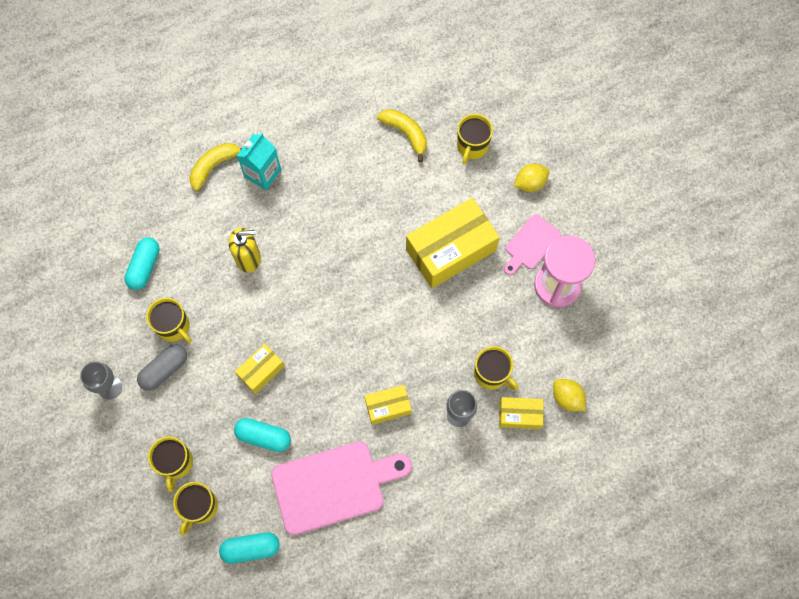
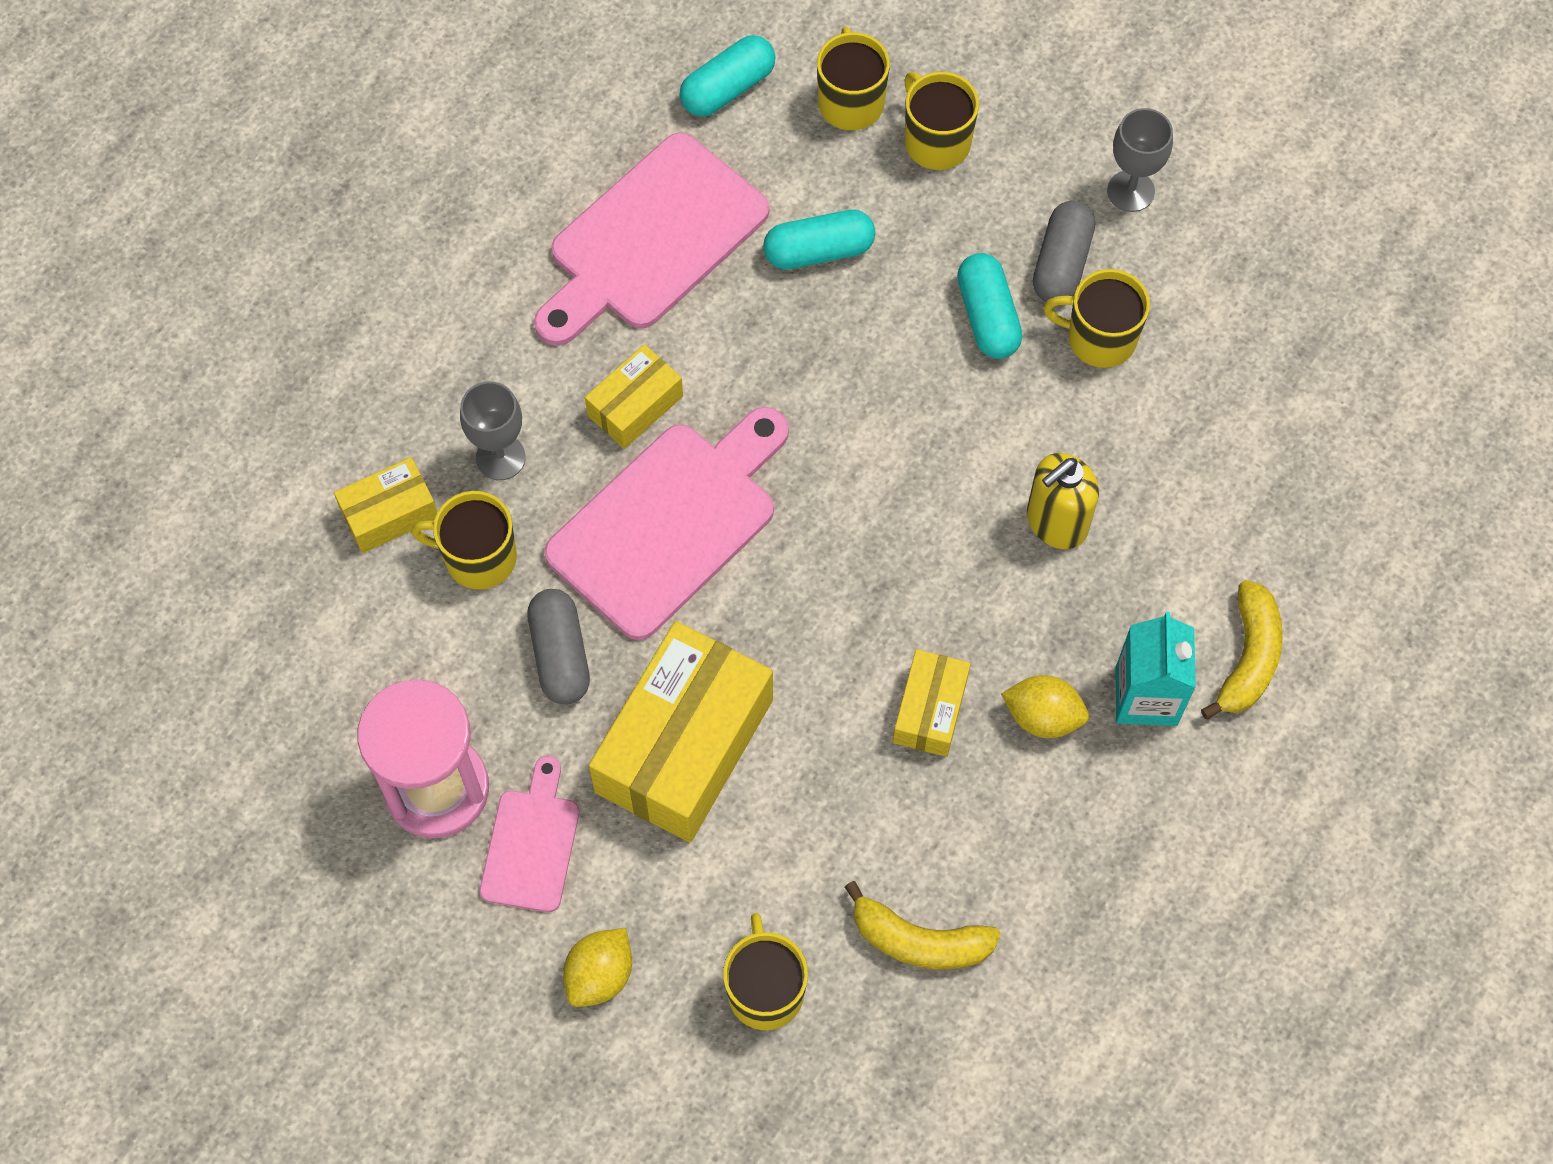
camera: 150 degrees right, 5 degrees down
turquoise capsule [124,237,160,290] -> turquoise capsule moved to [957,253,1022,359]
yellow box [235,344,285,394] -> yellow box moved to [893,649,971,757]
yellow lemon [553,379,586,411] -> yellow lemon moved to [1001,675,1089,738]
none -> grey capsule [528,589,590,705]
none -> pink cutting board [544,407,789,640]

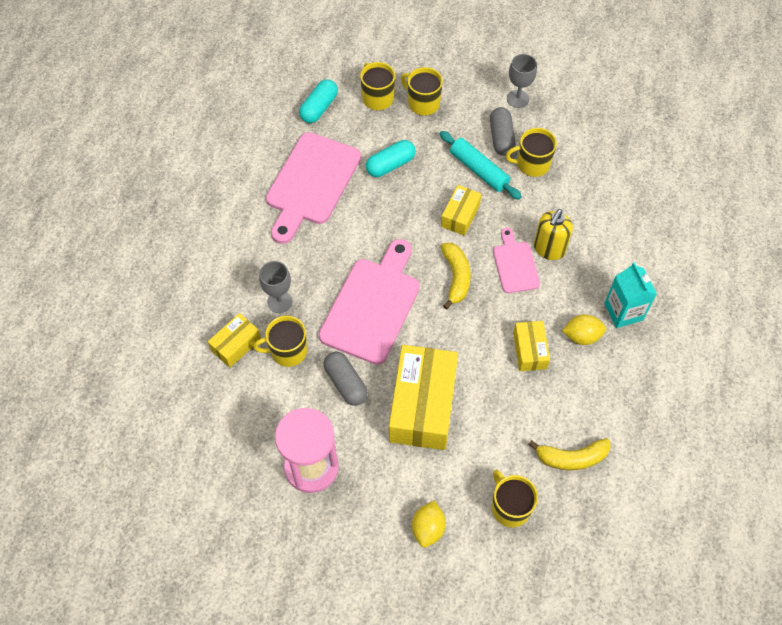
camera: 20 degrees left, 5 degrees down
pink cutting board [479,756,579,912] -> pink cutting board moved to [493,228,540,293]
yellow box [585,344,683,449] -> yellow box moved to [441,185,481,236]
turquoise capsule [957,253,1022,359] -> turquoise rolling pin [440,131,522,200]
yellow banana [1201,580,1283,720] -> yellow banana moved to [441,243,471,309]

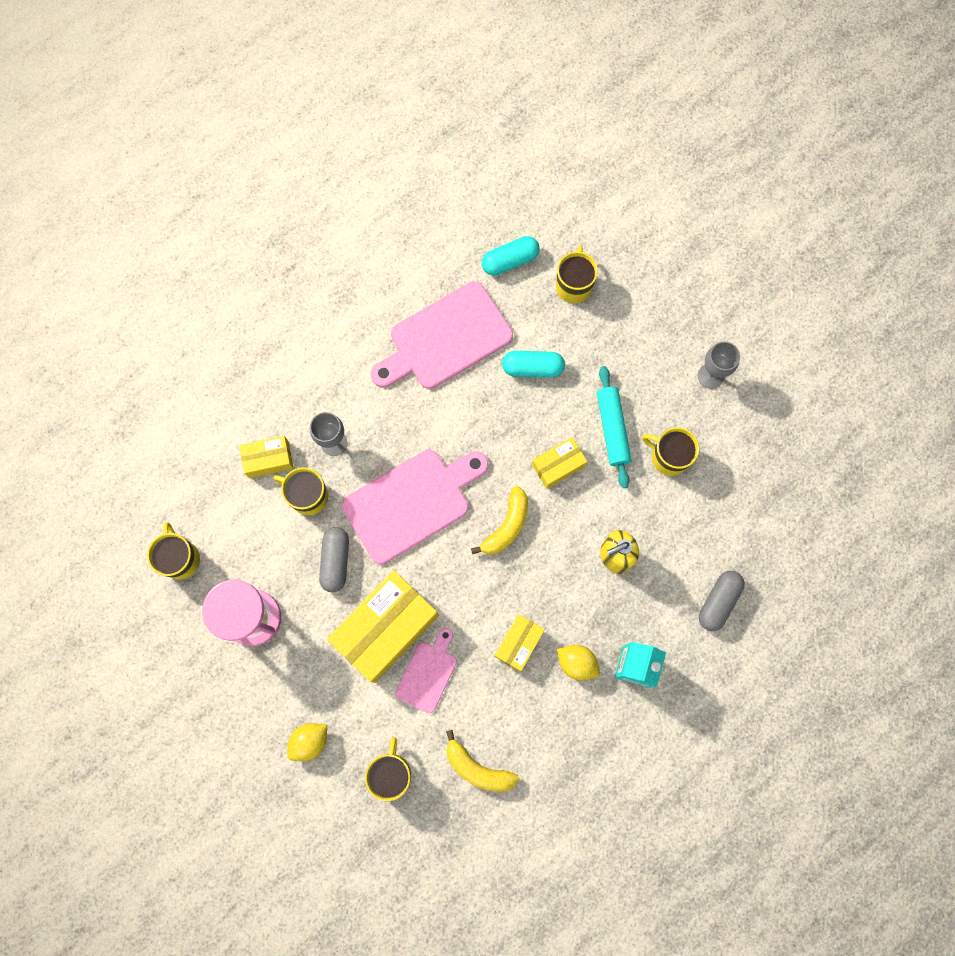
camera: 35 degrees right, 15 degrees up
yellow mug [401,67,443,116] -> yellow mug moved to [147,522,200,579]
grey capsule [490,107,516,156] -> grey capsule moved to [699,571,745,631]
pink cutting board [493,228,540,293] -> pink cutting board moved to [395,628,457,713]

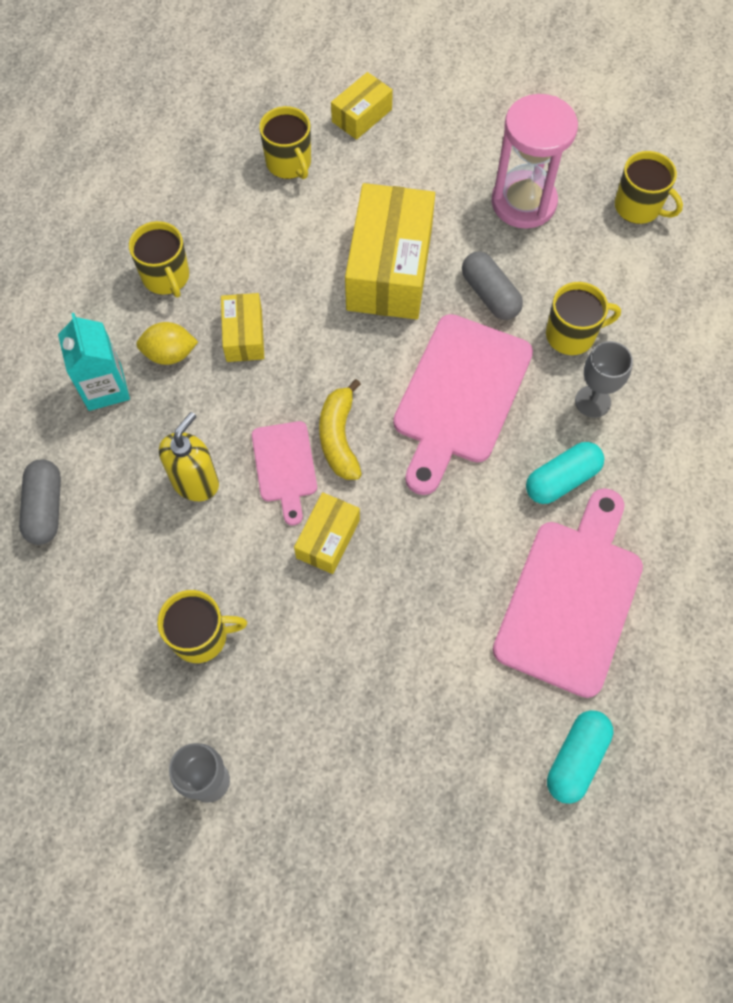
camera: 145 degrees right, 10 degrees down
yellow box [239,436,294,478] -> yellow box moved to [331,72,393,140]
yellow lemon [287,723,327,762] -> none
pink cutting board [395,628,457,713] -> pink cutting board moved to [252,421,317,525]
yellow banana [446,730,519,792] -> none
turquoise capsule [502,351,565,378] -> turquoise capsule moved to [526,442,604,504]
yellow mug [556,245,598,303] -> yellow mug moved to [129,221,189,297]
turquoise rolling pin [597,366,632,488] -> none

